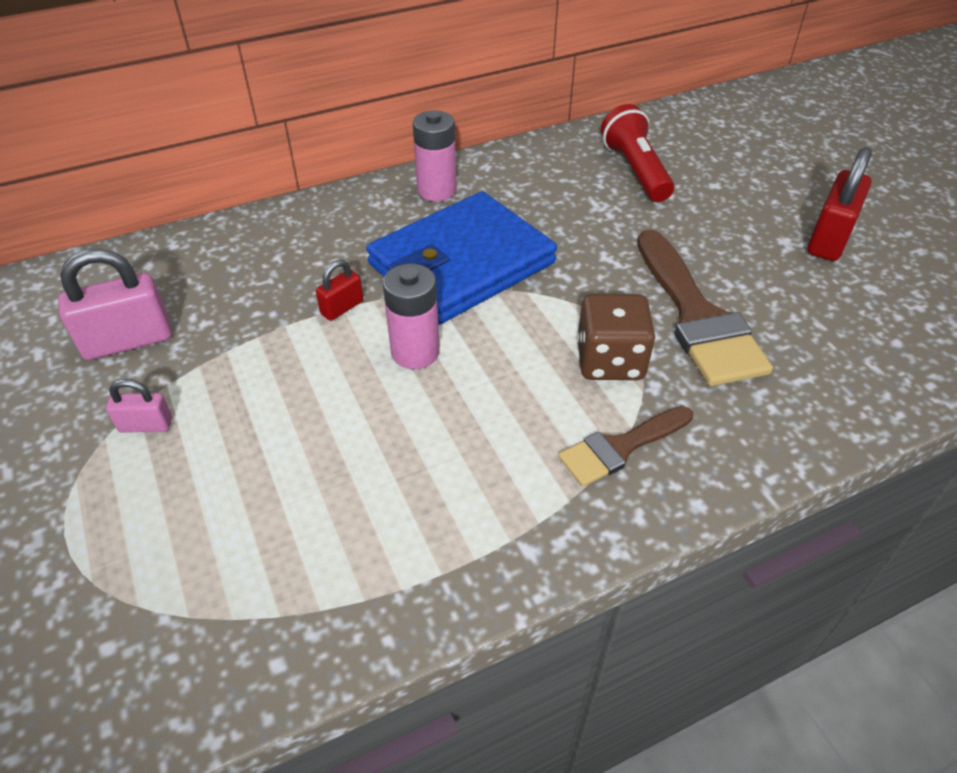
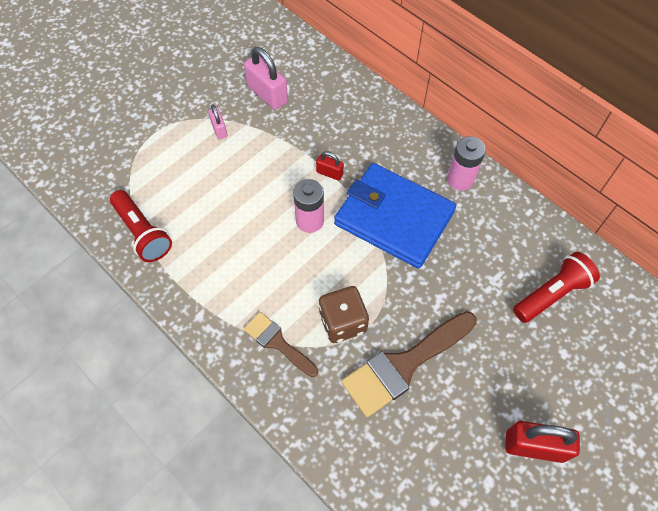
camera: 70 degrees right, 15 degrees up
none -> red flashlight [110,190,172,262]

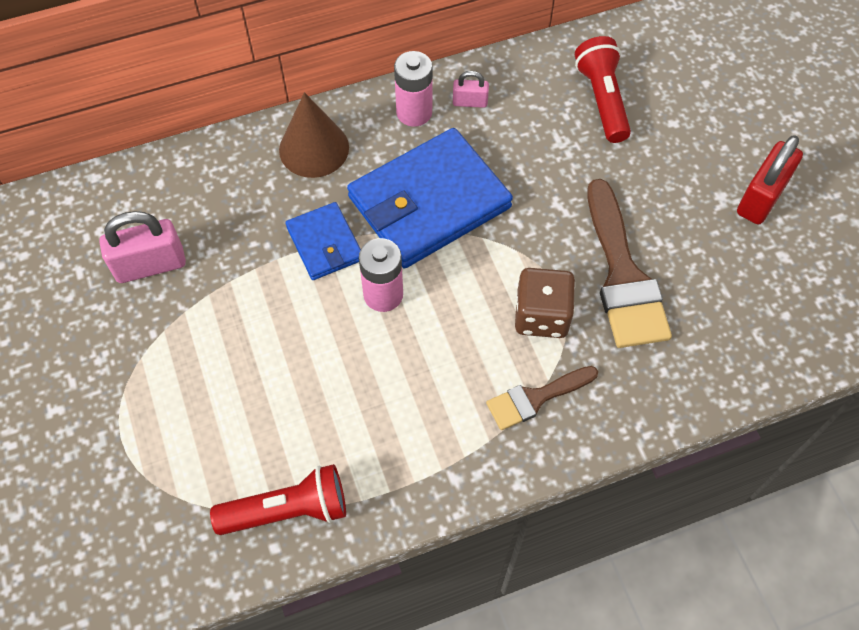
camera: 65 degrees left, 0 degrees up
pink padlock [208,105,227,139] -> pink padlock moved to [453,71,489,108]
red padlock [316,151,344,181] -> blue wallet [285,202,361,280]
none -> brown cone [279,92,349,178]

